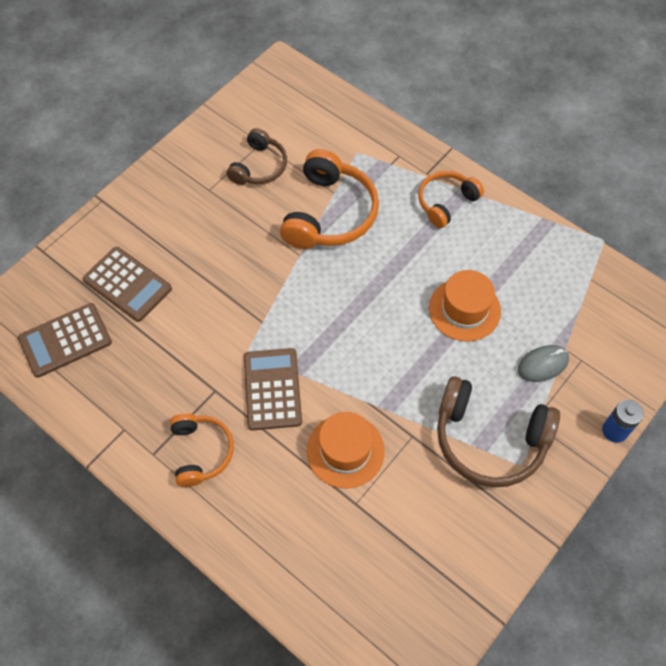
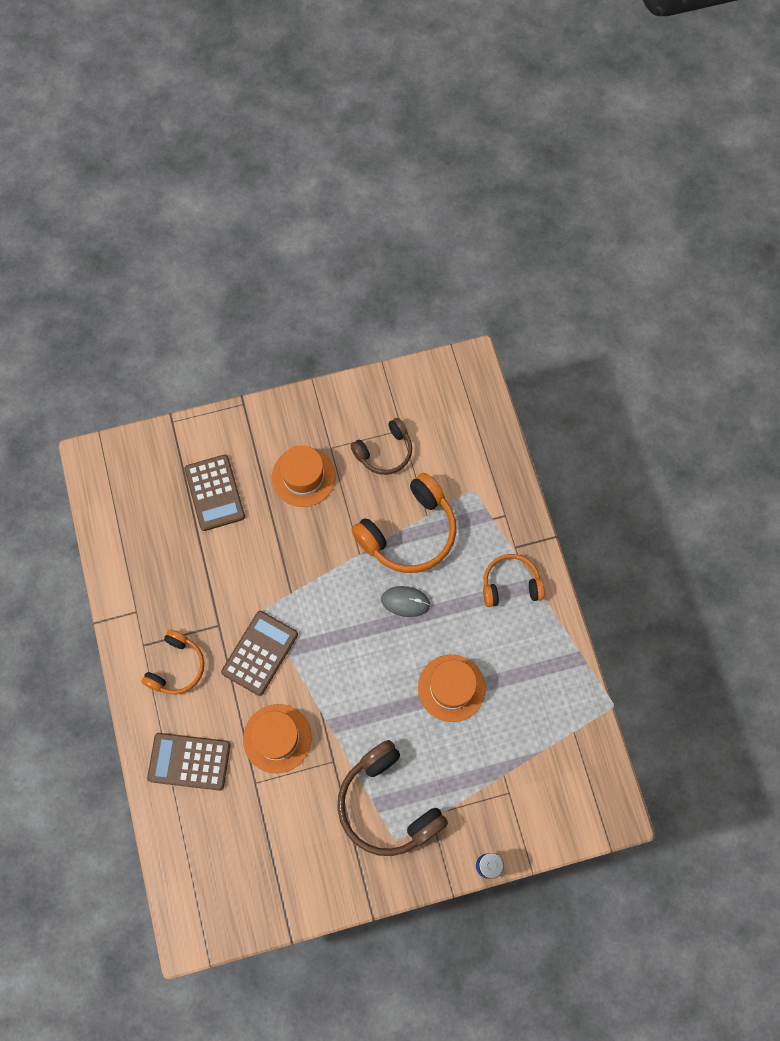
camera: 35 degrees right, 10 degrees up
brown calculator [18,303,112,378] -> brown calculator moved to [147,733,230,791]
grey mouse [518,345,569,382] -> grey mouse moved to [381,586,431,617]
none -> orange hat [272,445,335,507]

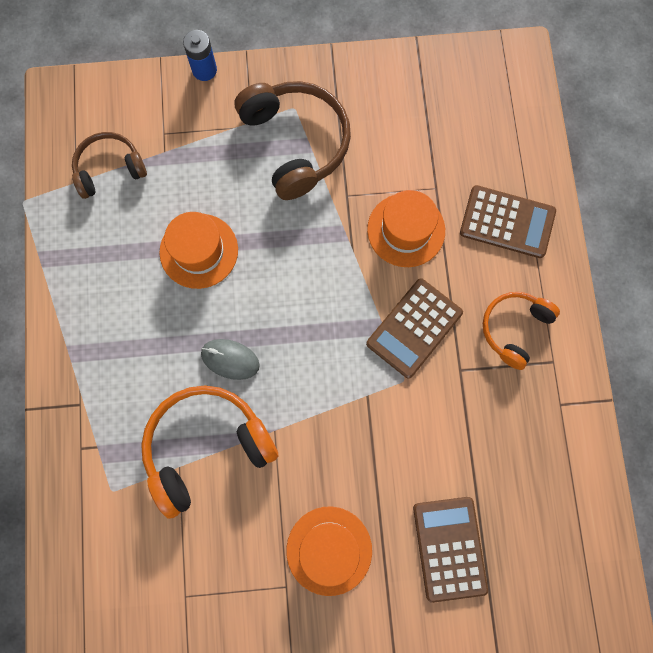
camera: 170 degrees left, 5 degrees up
brown headphones [350,418,412,475] -> brown headphones moved to [72,132,147,199]
orange headphones [483,554,545,607] -> none

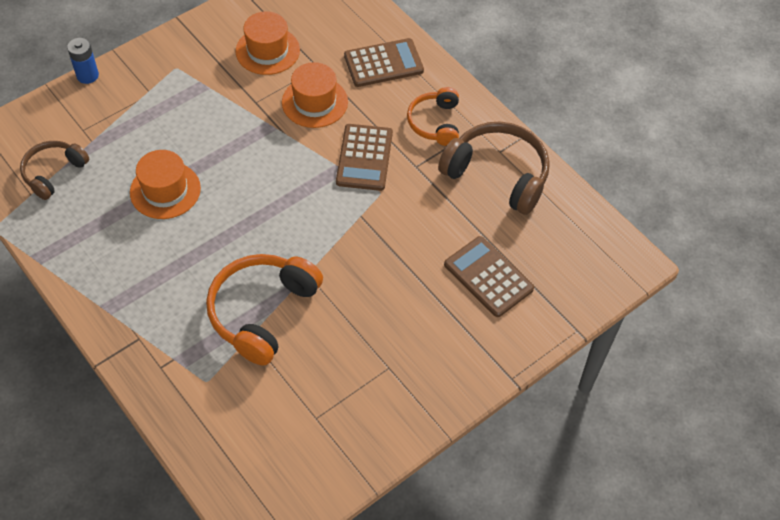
camera: 35 degrees left, 20 degrees down
grey mouse [201,339,260,380] -> none
brown headphones [235,81,351,200] -> brown headphones moved to [438,122,550,215]
orange hat [286,507,372,596] -> orange hat moved to [236,11,300,75]

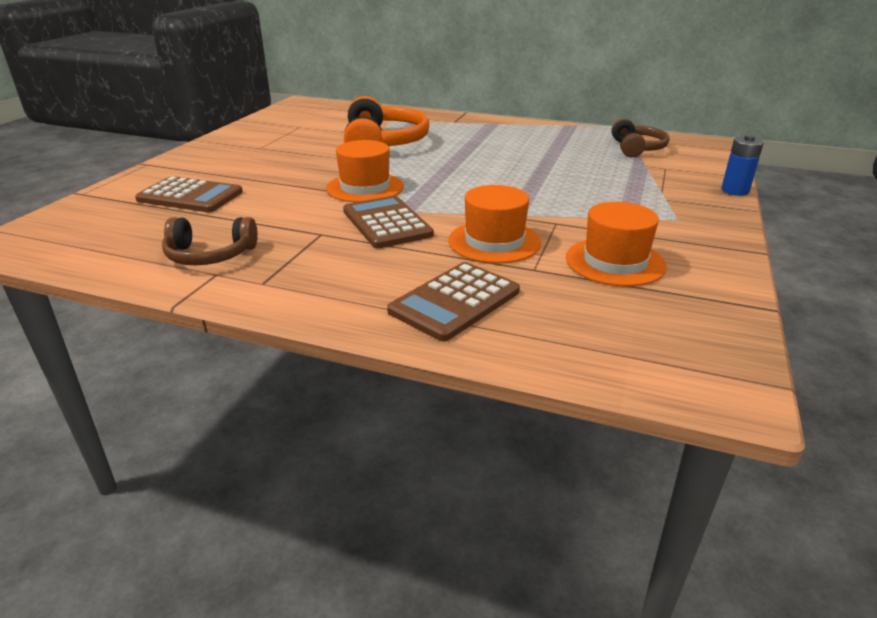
camera: 150 degrees right, 25 degrees down
orange hat [130,150,201,219] -> orange hat moved to [326,140,404,202]
orange headphones [407,87,459,146] -> none
brown headphones [438,122,550,215] -> brown headphones [162,217,258,265], size x0.61

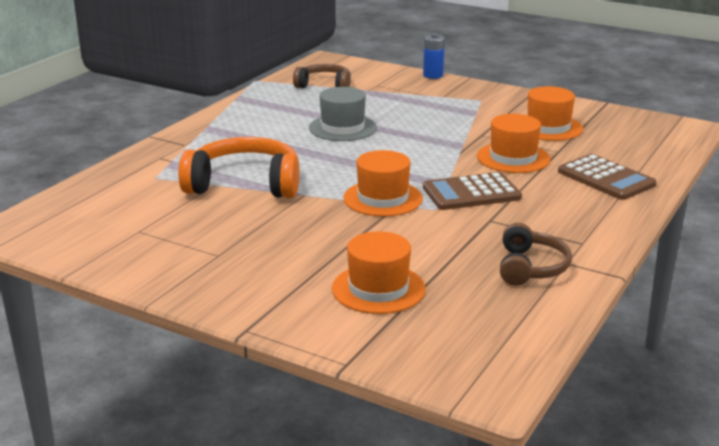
camera: 80 degrees left, 5 degrees down
brown calculator [135,176,243,212] -> orange hat [332,231,426,314]
none -> grey hat [309,87,377,141]

